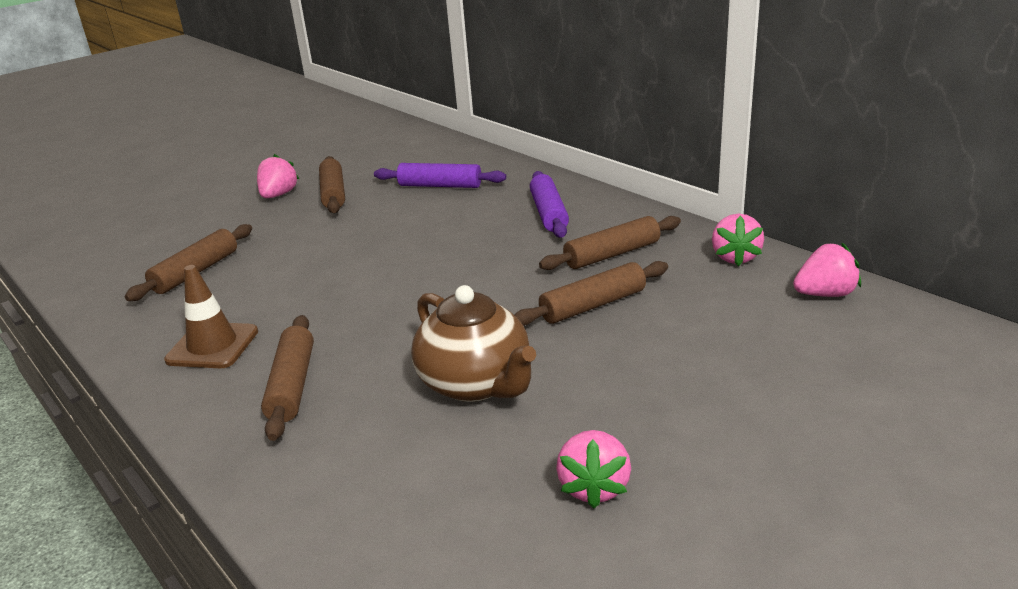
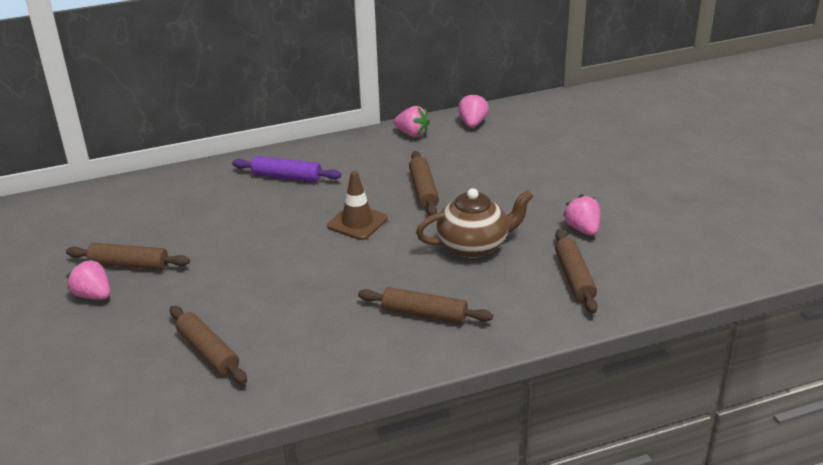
camera: 70 degrees left, 5 degrees up
brown traffic cone [164,265,258,368] -> brown traffic cone moved to [327,171,388,240]
purple rolling pin [374,163,506,188] -> none
brown rolling pin [539,216,681,270] -> brown rolling pin moved to [555,229,598,314]
pink strawberry [556,430,631,508] -> pink strawberry turned 135 degrees counterclockwise [563,194,600,236]

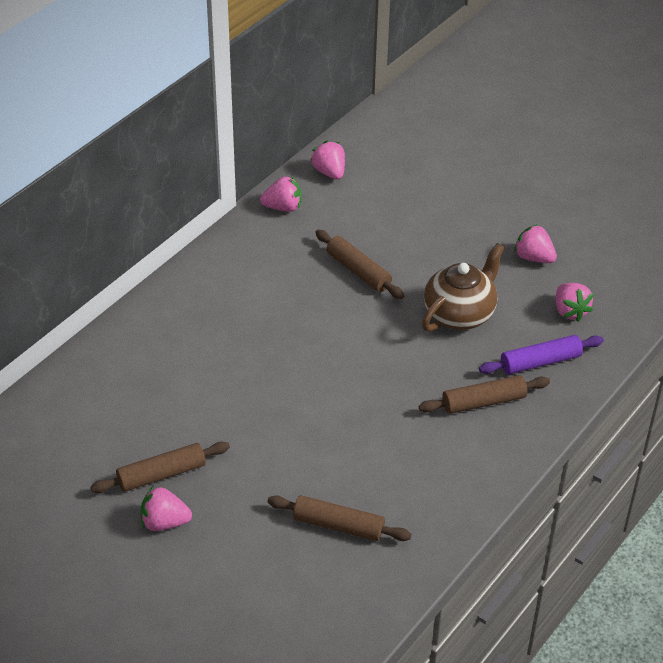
camera: 35 degrees left, 10 degrees up
purple rolling pin [232,156,341,182] -> purple rolling pin moved to [479,335,604,374]
brown traffic cone [327,171,388,240] -> none
brown rolling pin [555,229,598,314] -> pink strawberry [556,283,594,322]

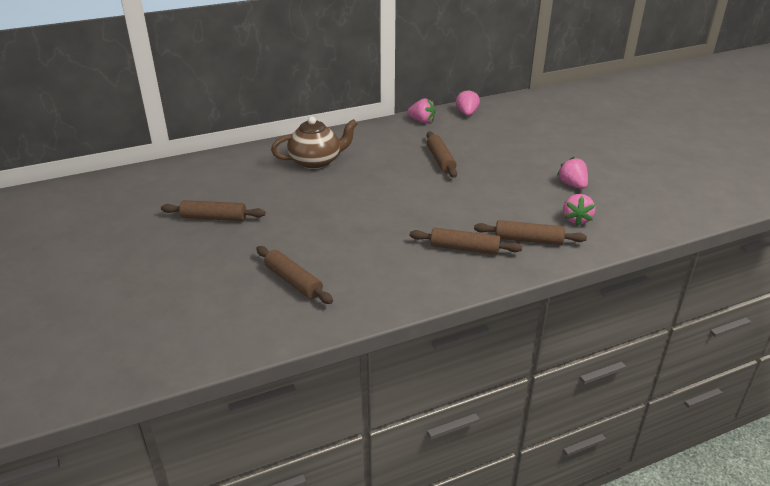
camera: 30 degrees right, 10 degrees down
pink strawberry [141,486,192,531] -> none
brown teapot [422,243,504,332] -> brown teapot moved to [271,116,358,169]
purple rolling pin [479,335,604,374] -> brown rolling pin [474,220,587,245]

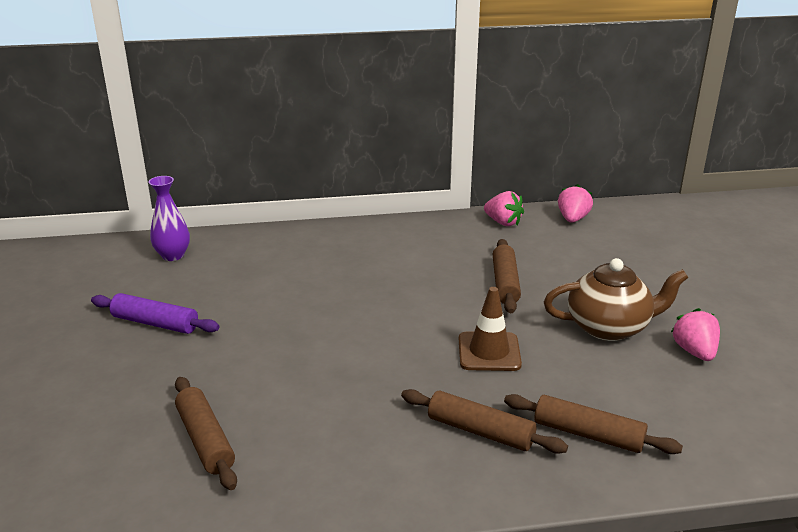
camera: 15 degrees right, 5 degrees down
brown rolling pin [161,200,265,221] -> purple rolling pin [91,293,219,334]
brown teapot [271,116,358,169] -> brown teapot moved to [544,258,688,341]
pink strawberry [563,194,595,226] -> none
none -> purple vase [149,176,190,261]
none -> brown traffic cone [459,287,522,371]

